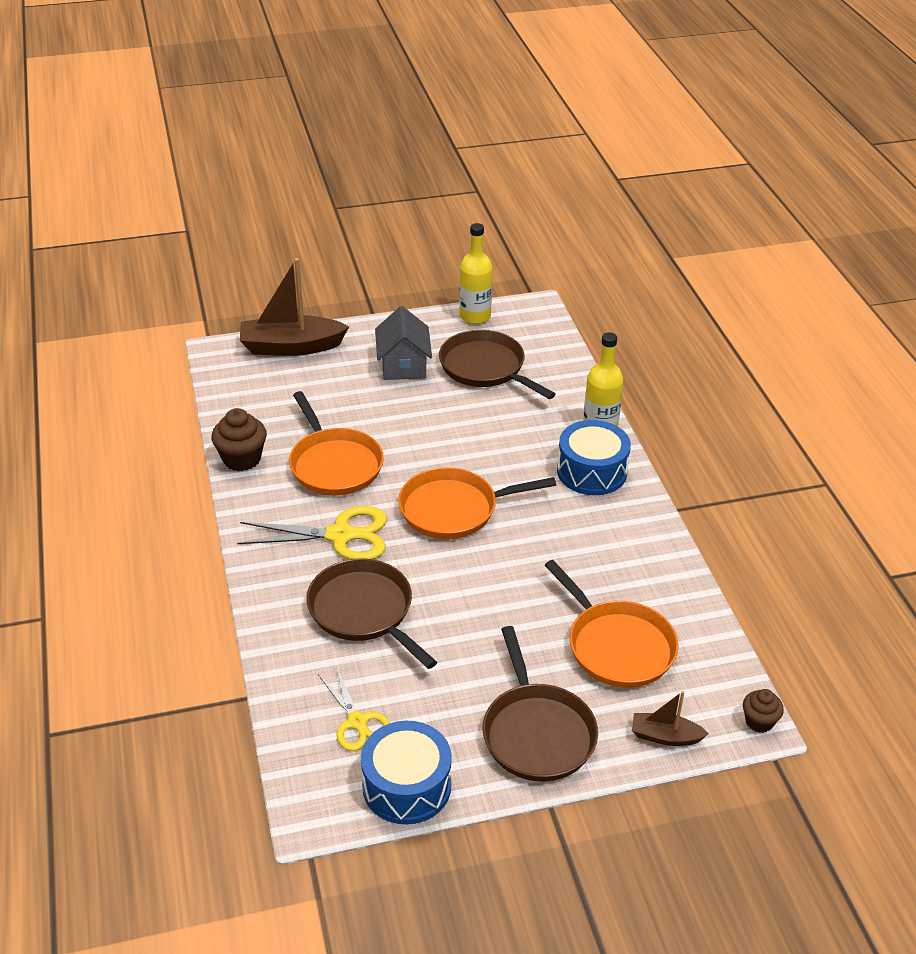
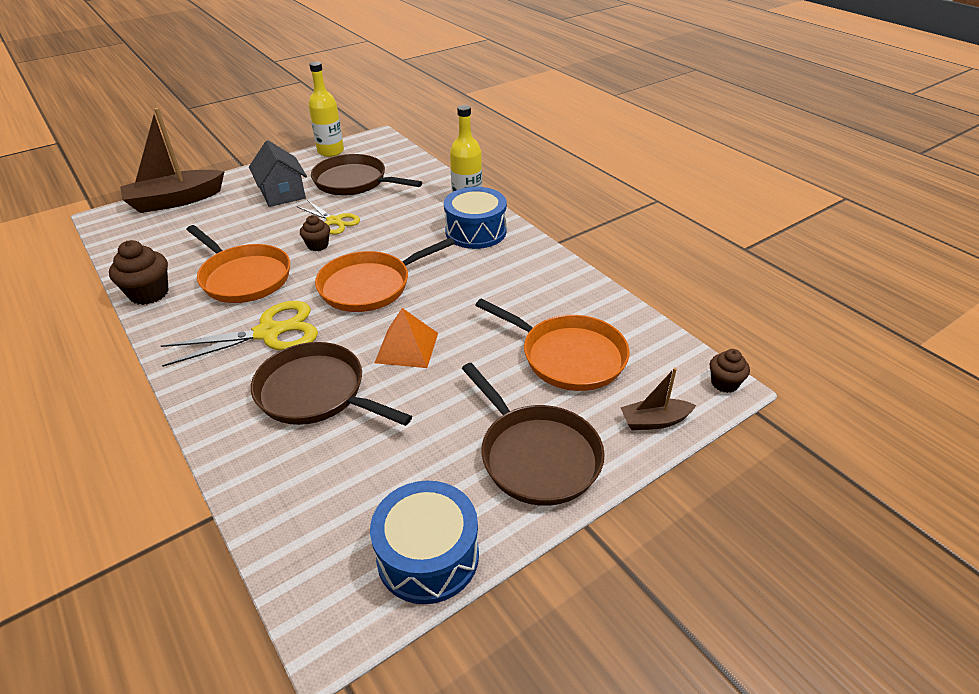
camera: 20 degrees left, 0 degrees up
yellow scissors [318,667,390,751] -> yellow scissors moved to [296,200,360,234]
none -> brown cupcake [300,215,330,251]
none -> orange pyramid [375,308,438,368]

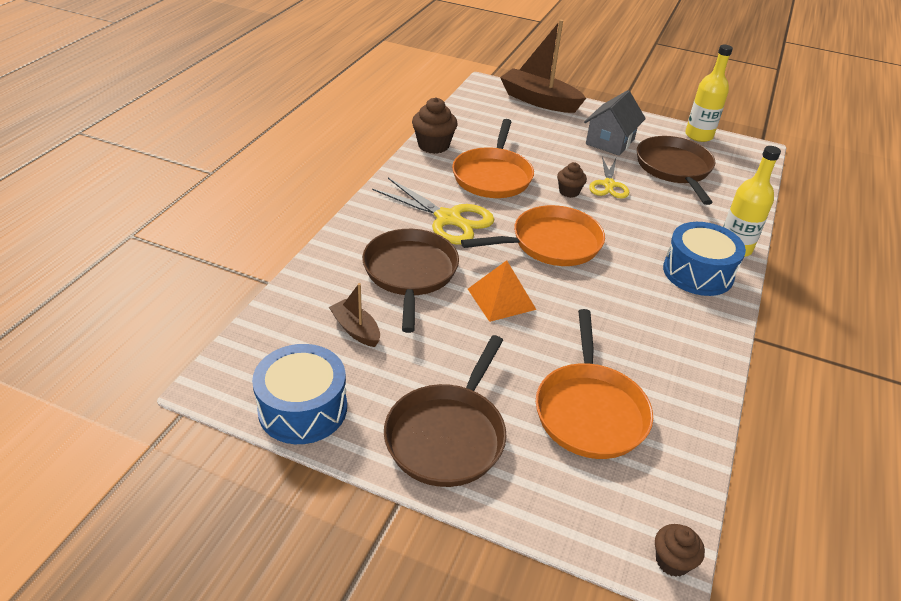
camera: 55 degrees right, 0 degrees up
orange pan [315,238,455,312] -> orange pan turned 135 degrees clockwise [461,205,605,266]
brown boat [620,367,696,430] -> brown boat moved to [329,283,380,347]

